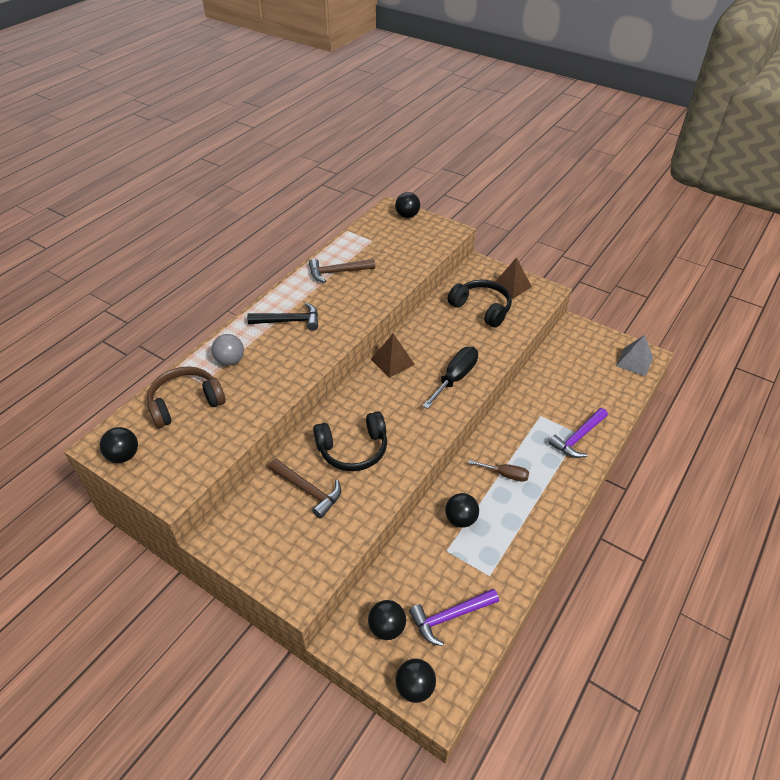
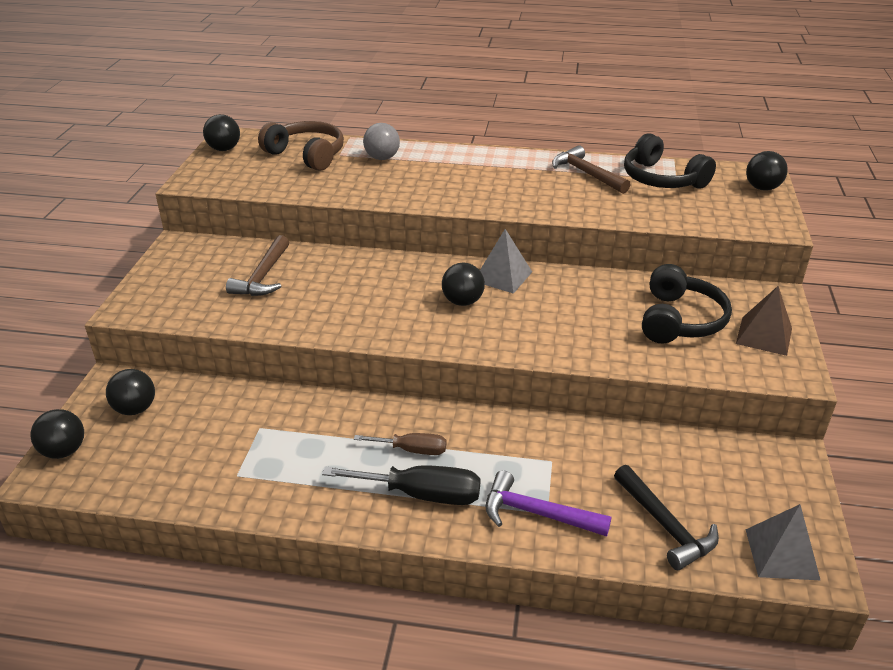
camera: 65 degrees right, 10 degrees down
black hammer [247,303,318,331] -> black hammer moved to [614,465,719,570]
black headphones [313,411,387,471] -> black headphones moved to [624,133,716,189]
brown pyramid [371,334,415,378] -> grey pyramid [480,229,532,294]
purple hammer [409,588,499,646] -> none
black screwdriver [423,347,478,409] -> black screwdriver moved to [322,465,481,505]
black ball [445,493,479,528] -> black ball moved to [442,263,485,306]
brown screwdriver [468,460,529,482] -> brown screwdriver turned 75 degrees counterclockwise [354,433,446,455]

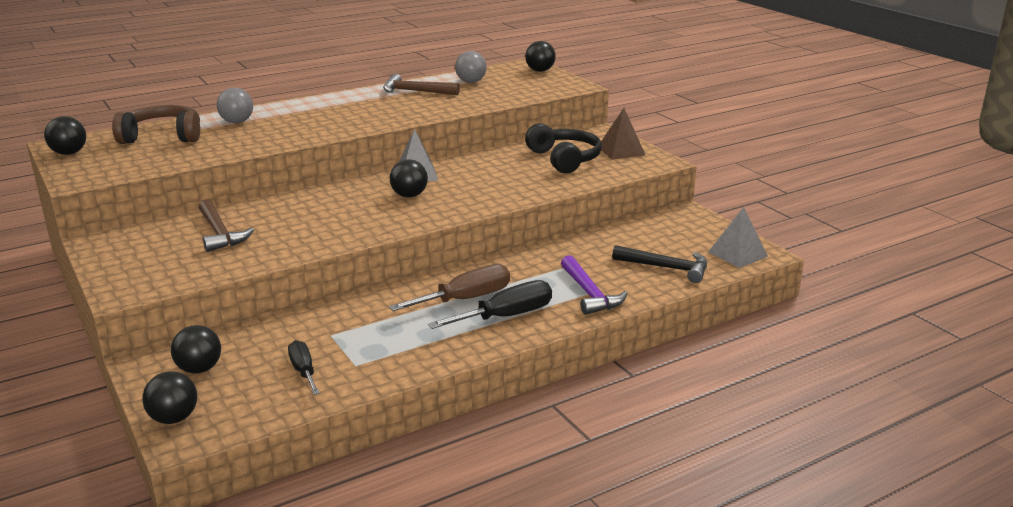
camera: 40 degrees left, 10 degrees down
brown screwdriver [354,433,446,455] -> brown screwdriver [389,264,510,311], size x1.61
purple hammer [486,470,612,537] -> purple hammer turned 90 degrees counterclockwise [561,255,628,315]
black headphones [624,133,716,189] -> grey ball [455,51,487,83]
none -> black screwdriver [288,340,320,395]

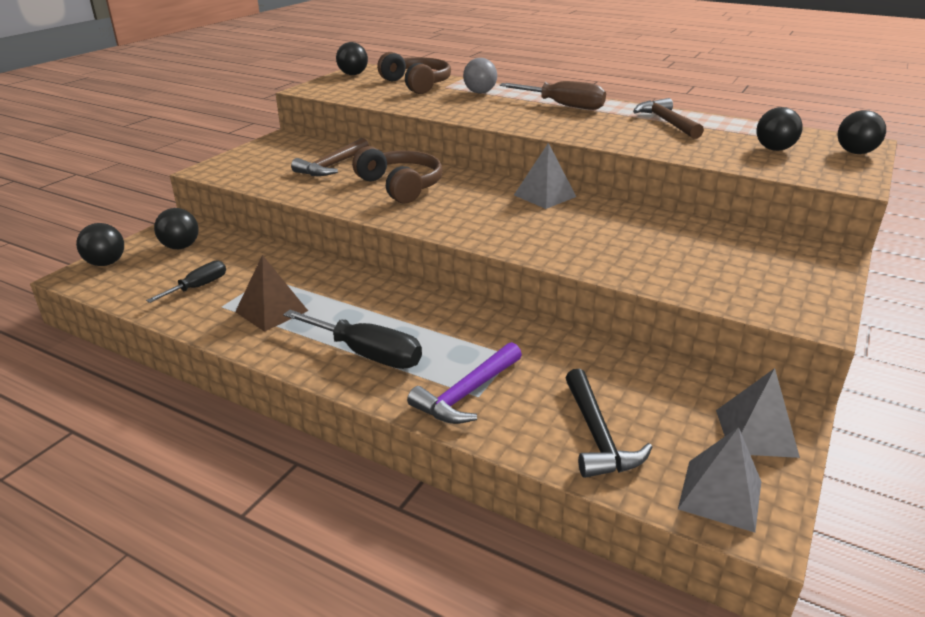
camera: 60 degrees right, 5 degrees up
brown screwdriver [389,264,510,311] -> brown screwdriver moved to [500,81,606,110]
black ball [390,159,428,197] -> black ball moved to [756,107,803,151]
grey ball [455,51,487,83] -> none
black headphones [525,123,602,173] -> none
brown pyramid [601,108,646,160] -> brown pyramid moved to [235,255,308,332]
none -> brown headphones [352,146,442,204]
none -> grey pyramid [716,368,800,458]

